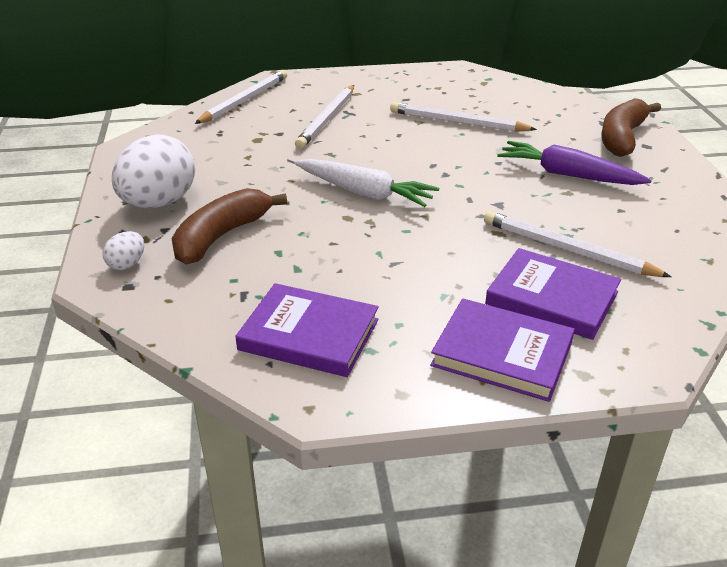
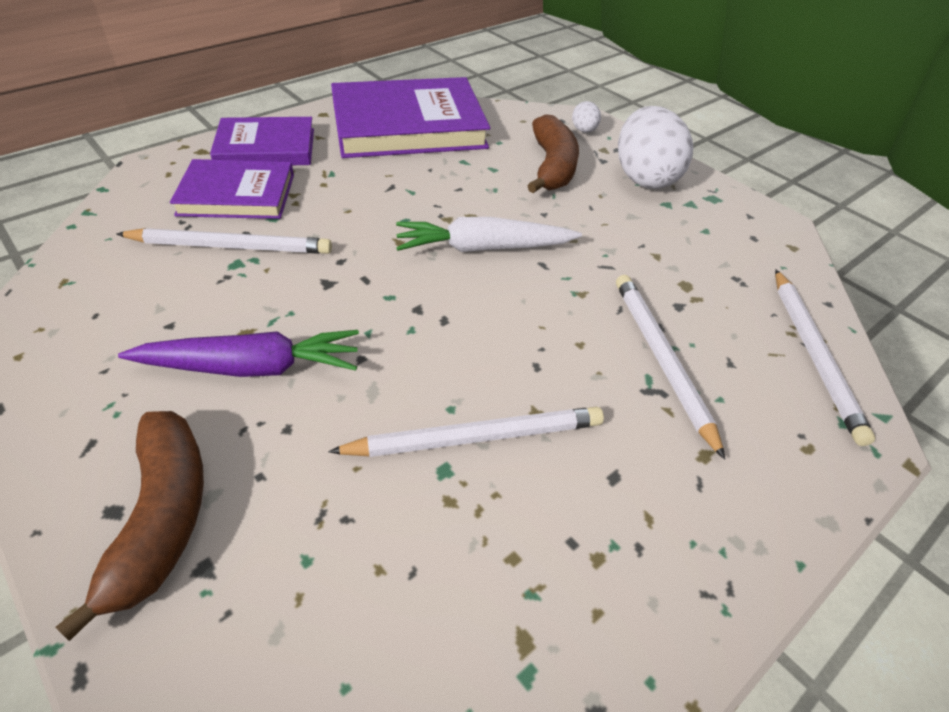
camera: 145 degrees right, 10 degrees up
purple book [235,283,379,377] -> purple book [331,77,490,158], size x1.66

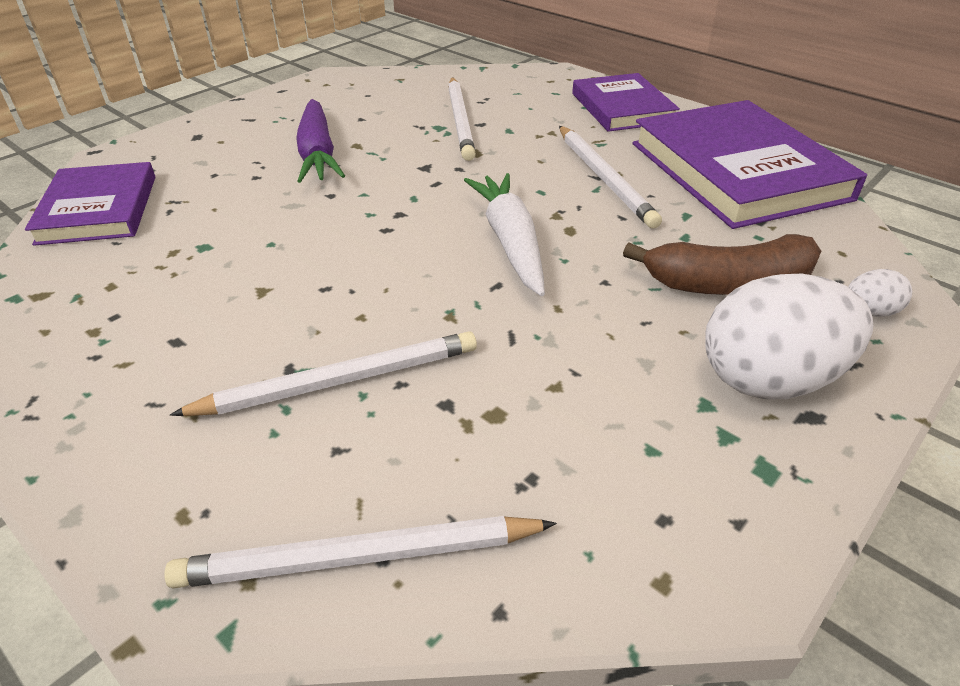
camera: 85 degrees right, 5 degrees down
brown banana [55,411,204,641] -> none
purple book [170,159,294,219] -> purple book moved to [25,162,155,246]
white pencil [328,407,604,457] -> white pencil moved to [559,126,662,229]

